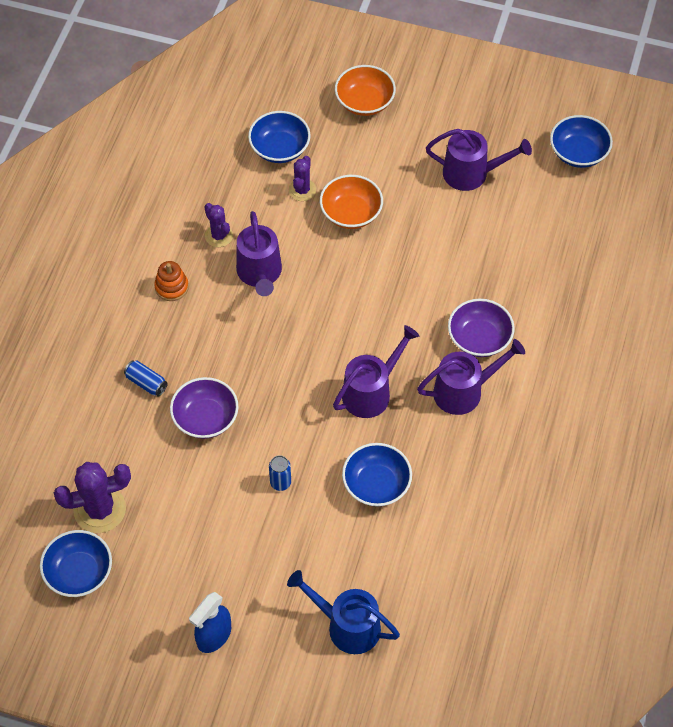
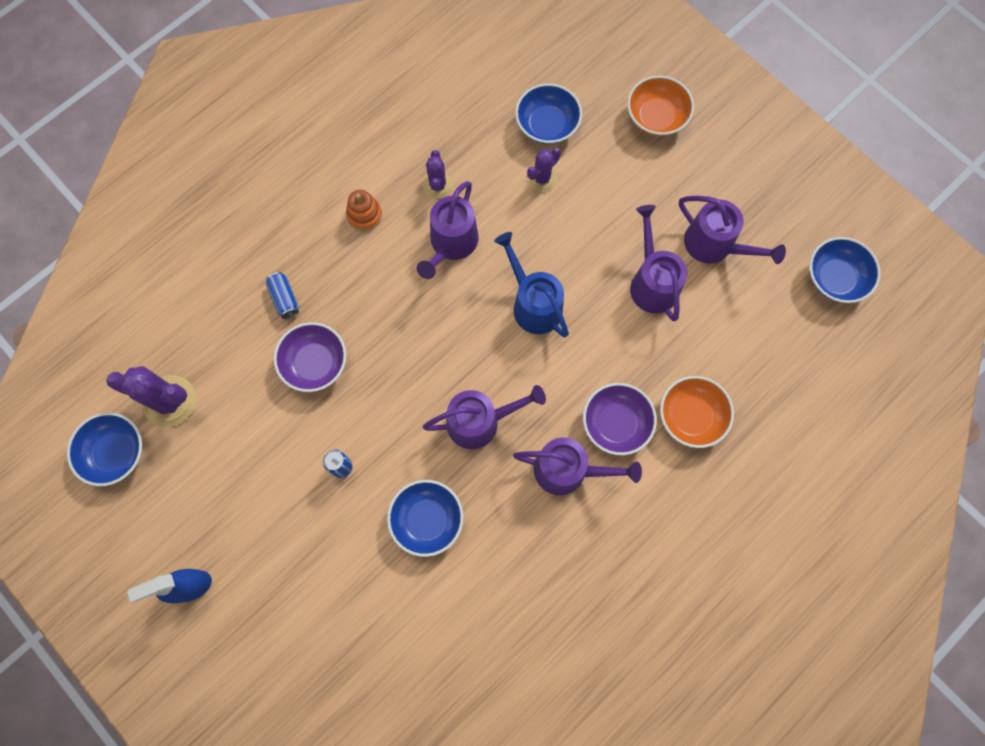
camera: 30 degrees right, 15 degrees up
blue watering can [287,570,400,654] -> blue watering can moved to [494,232,569,337]
orange bowl [320,175,383,229] -> orange bowl moved to [660,376,734,448]
none -> purple watering can [630,205,687,321]

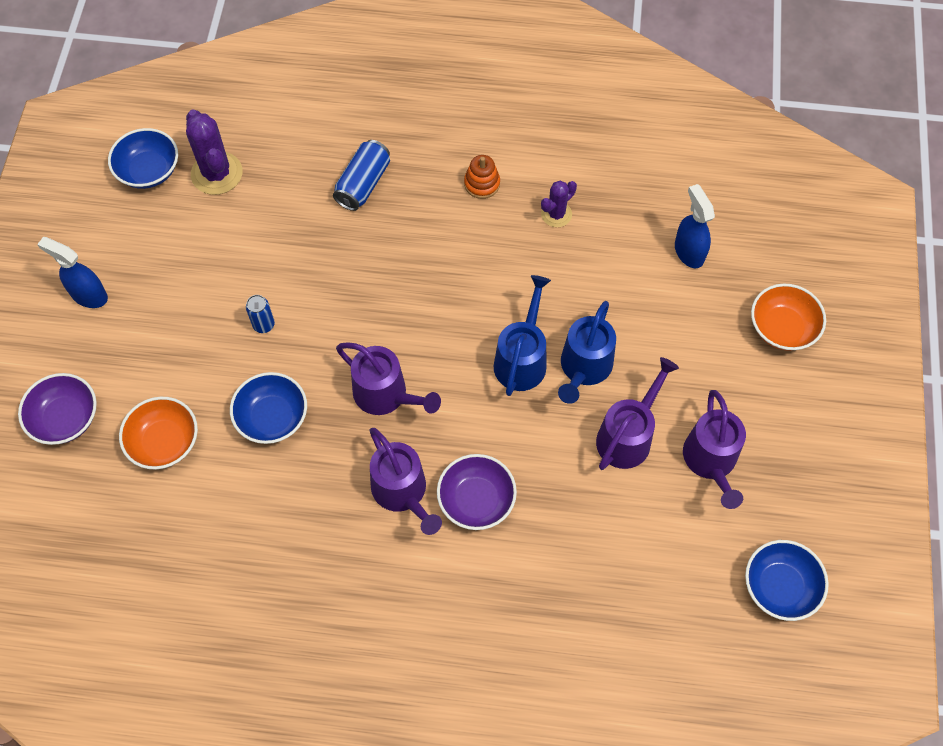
camera: 50 degrees right, 10 degrees down
blue can [266,272,299,319] -> blue can [333,140,390,211], size x1.57
purple bowl [274,322,346,392] -> purple bowl moved to [18,373,97,445]
purple watering can [417,181,479,279] -> none
blue bowl [515,83,582,144] -> blue spray bottle [675,184,715,268]
purple cactus [527,148,561,192] -> none
orange bowl [660,376,734,448] -> orange bowl moved to [119,397,198,469]
none -> blue watering can [558,301,616,404]

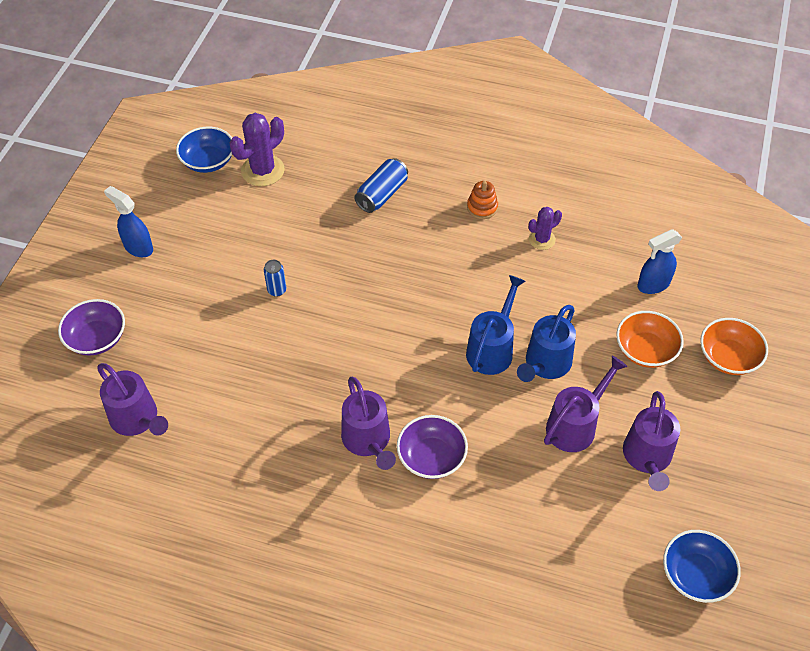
camera: 10 degrees right, 10 degrees down
orange bowl [119,397,198,469] -> orange bowl moved to [616,311,684,368]
purple cactus [186,109,242,195] -> purple cactus turned 60 degrees clockwise [229,113,285,186]
blue bowl [230,372,307,444] -> none
purple watering can [336,342,441,415] -> purple watering can moved to [97,363,168,436]
blue spray bottle [675,184,715,268] -> blue spray bottle turned 105 degrees counterclockwise [637,229,682,294]

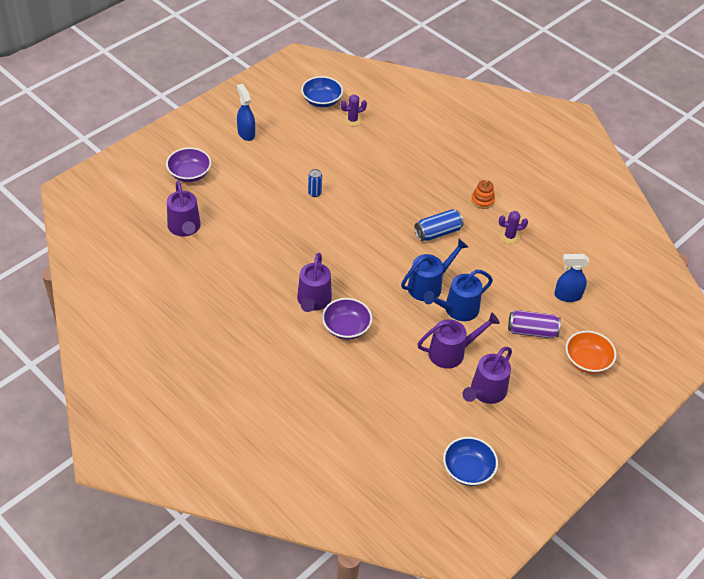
camera: 25 degrees right, 5 degrees down
purple cactus [229,113,285,186] -> purple cactus [341,95,367,126], size x0.59
blue can [354,158,408,213] -> blue can moved to [415,209,464,241]
orange bowl [616,311,684,368] -> purple can [508,310,561,338]

